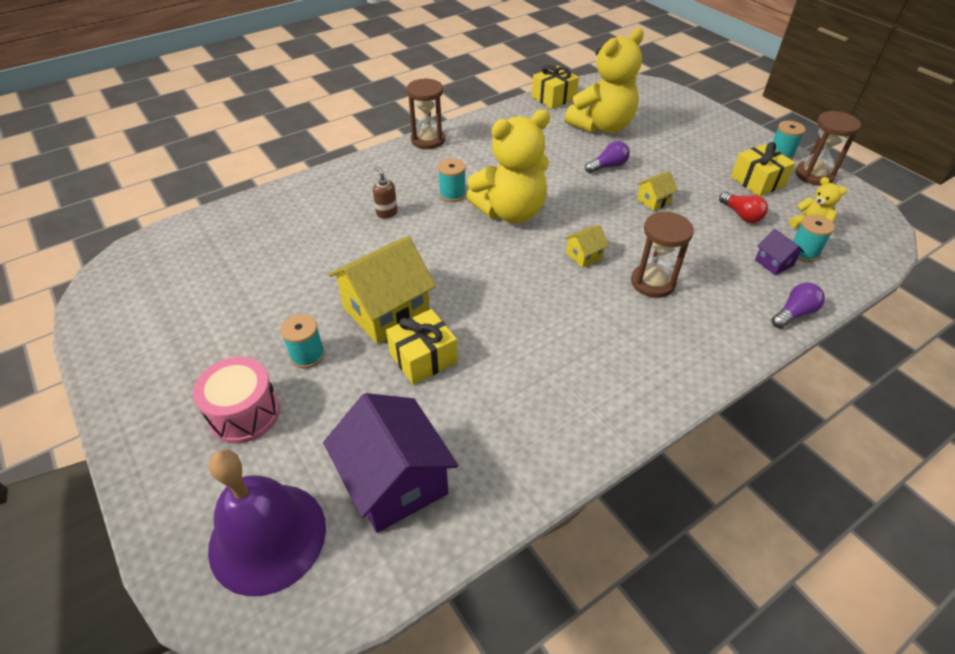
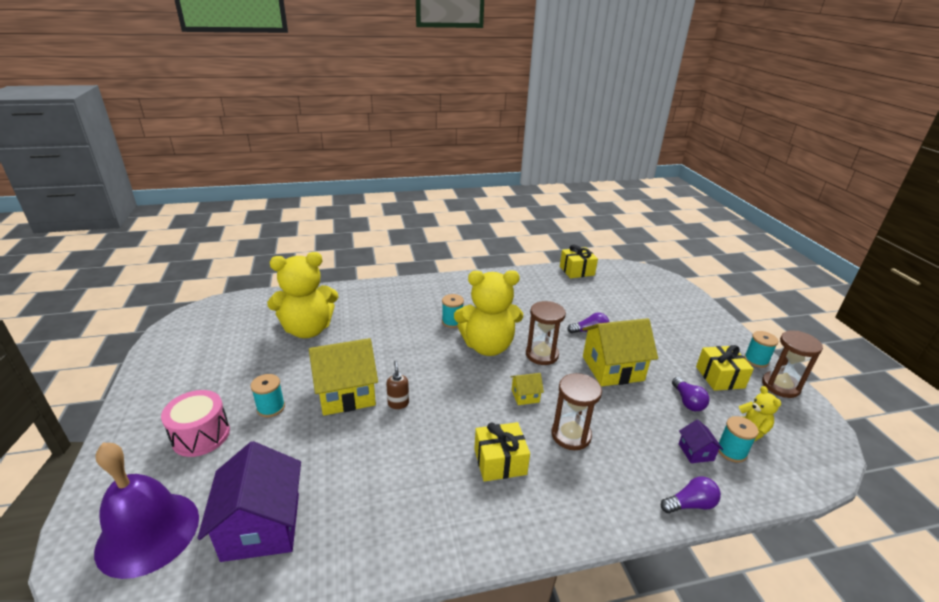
camera: 20 degrees right, 15 degrees down
brown soap dispenser [373,166,398,218] -> brown soap dispenser moved to [386,360,409,409]
yellow gift [386,309,458,385] -> yellow gift moved to [474,422,530,482]
brown hourglass [406,78,445,149] -> brown hourglass moved to [526,301,566,365]
yellow teddy bear [565,28,644,133] -> yellow teddy bear moved to [267,252,338,338]
yellow house [637,171,678,211] -> yellow house [582,318,658,386], size x2.20
red light bulb [719,192,768,223] -> purple light bulb [672,377,709,411]

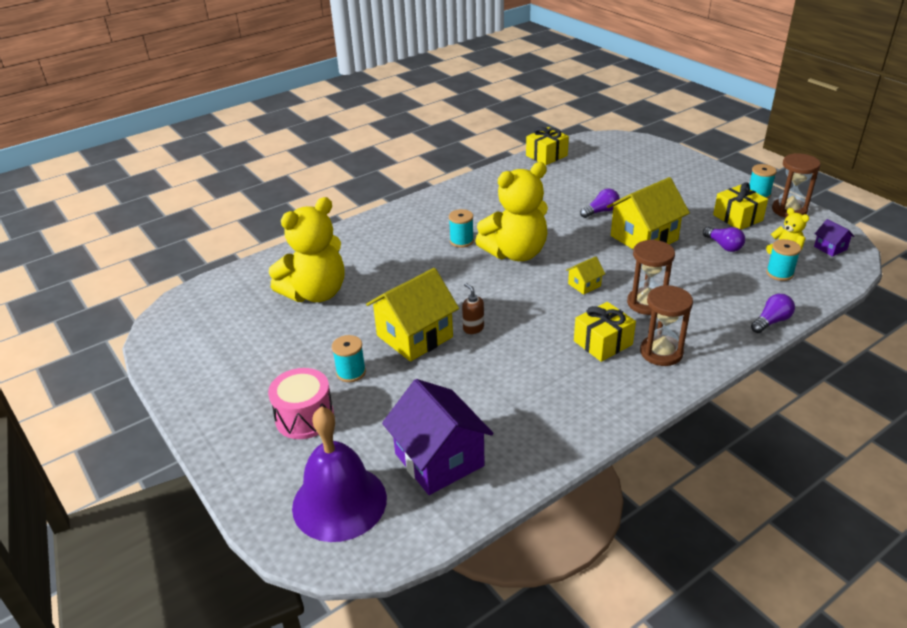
camera: 20 degrees left, 5 degrees up
brown hourglass [526,301,566,365] -> brown hourglass moved to [640,285,693,366]
purple house [678,419,723,463] -> purple house moved to [814,219,855,257]

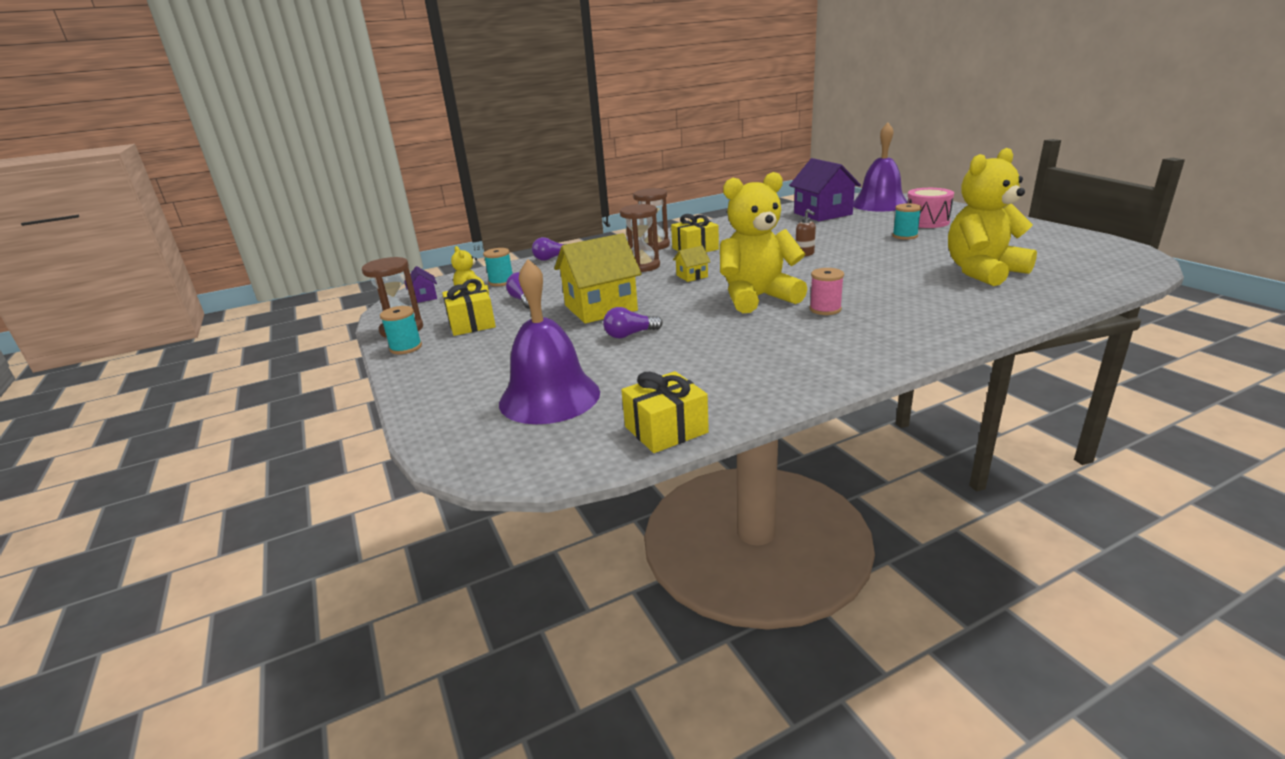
camera: 170 degrees left, 10 degrees down
yellow house [366,268,459,361] -> none
turquoise spool [449,209,474,248] -> pink spool [810,268,844,315]
none -> purple bell [499,259,600,424]

